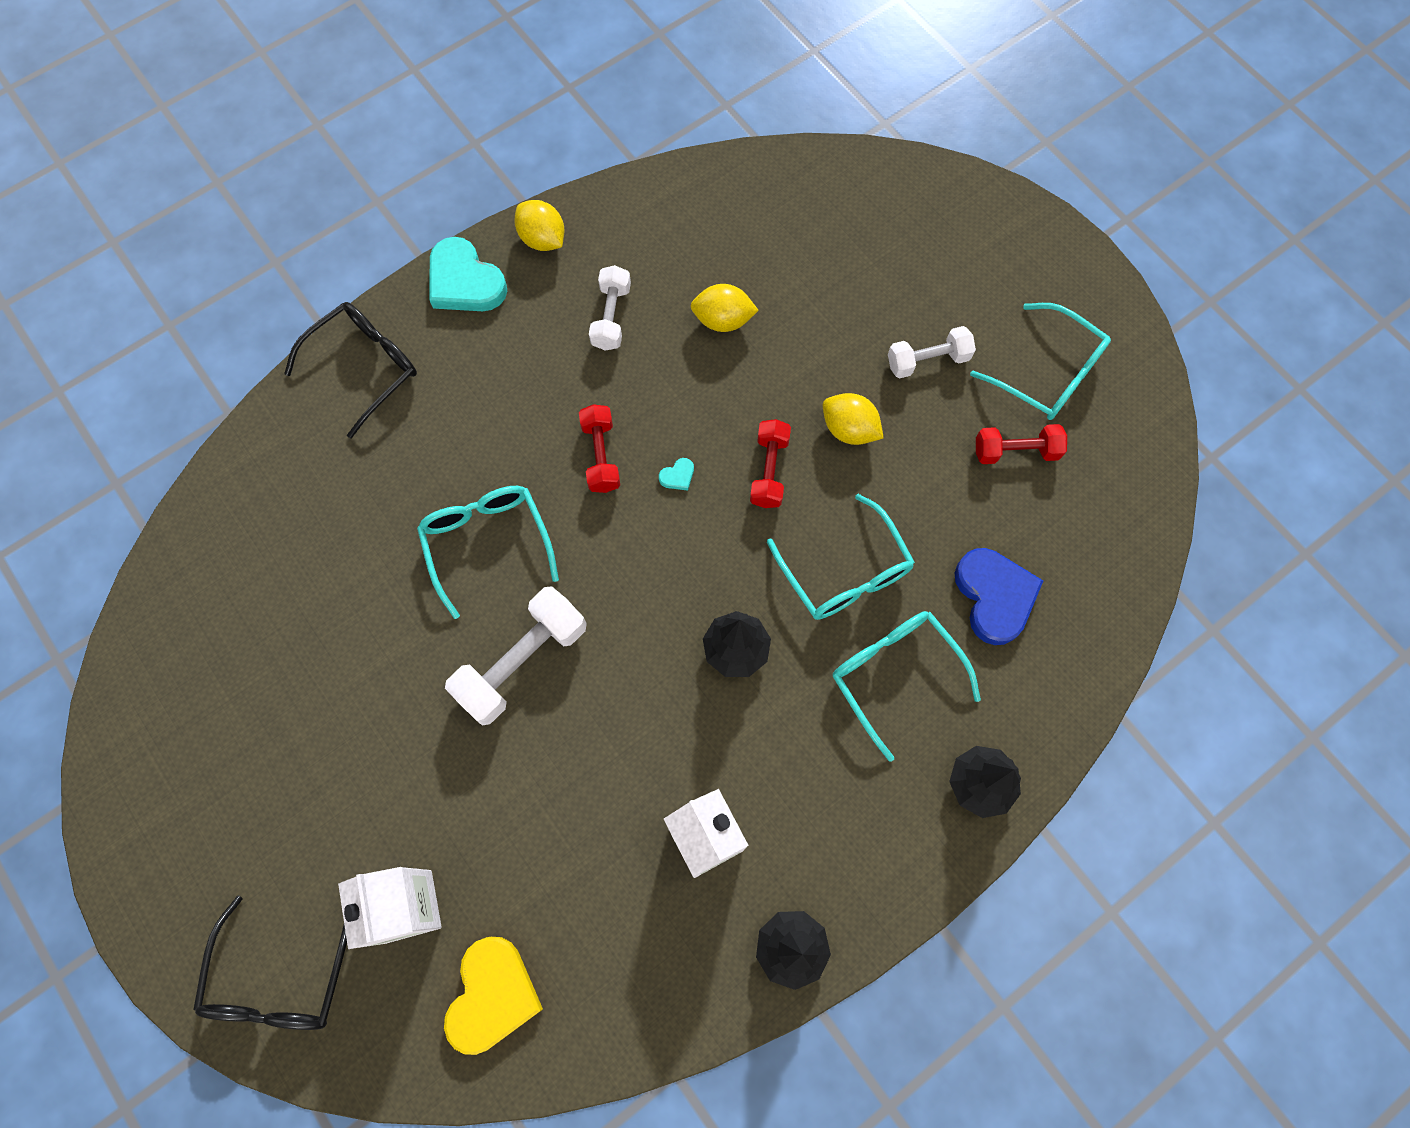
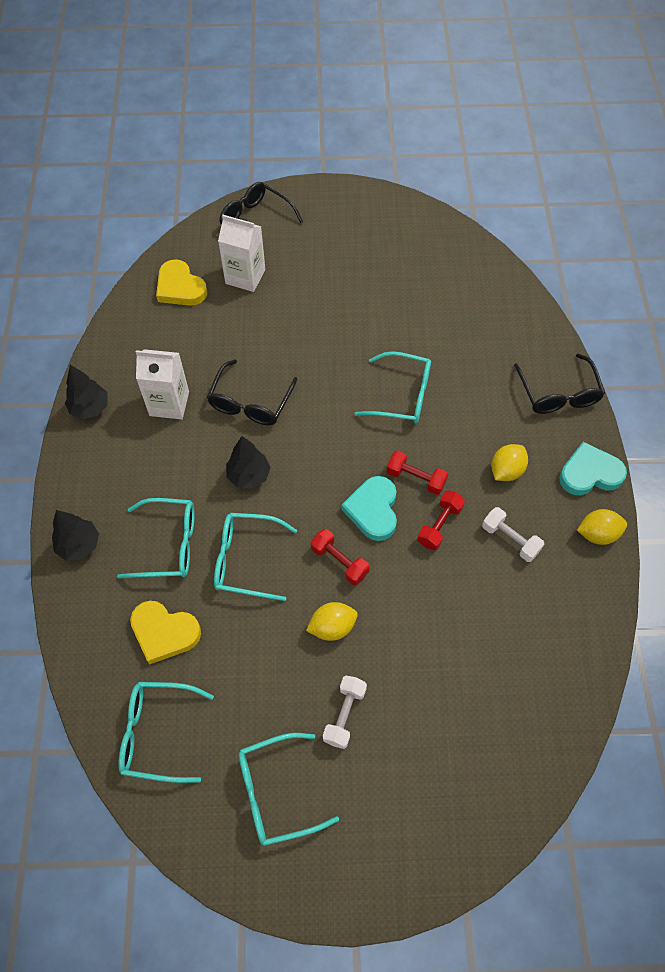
camera: 125 degrees right, 10 degrees down
white dumbbell [445,586,587,725] -> none
turquoise heart [659,458,694,491] -> turquoise heart [341,476,397,541], size x2.46
yellow lemon [690,284,759,332] -> yellow lemon moved to [491,444,528,481]
blue heart [954,548,1043,645] -> yellow heart [130,601,201,665]
red dumbbell [976,424,1067,464] -> red dumbbell moved to [417,490,465,550]
none -> turquoise glasses [119,682,214,783]
none -> black glasses [207,359,298,425]

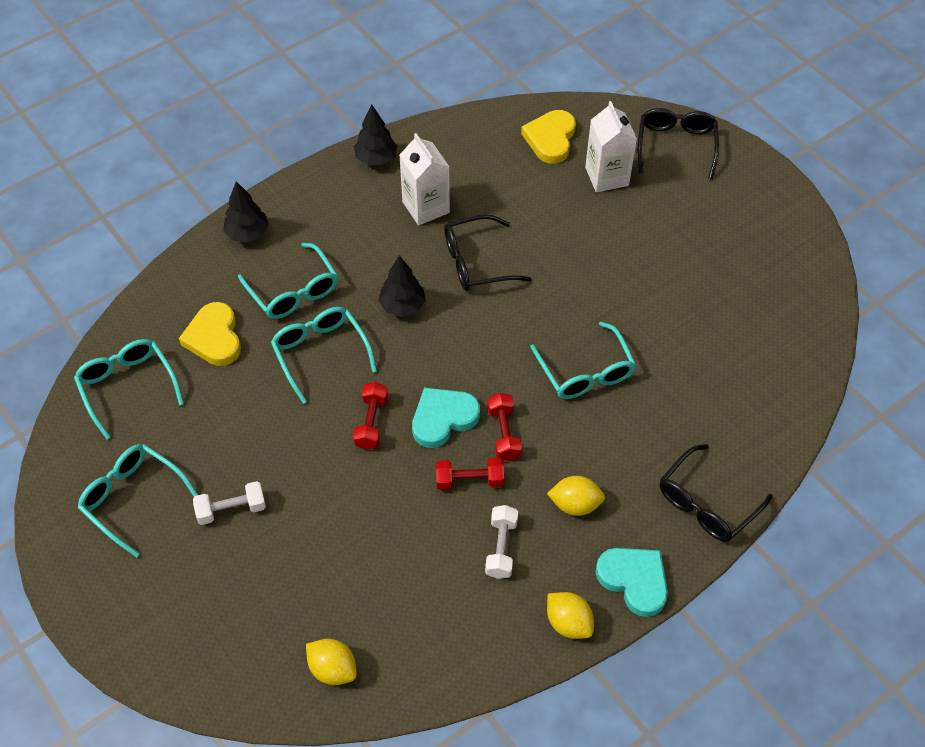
camera: 55 degrees right, 5 degrees down
yellow lemon [306,602,358,641] -> yellow lemon moved to [306,639,357,685]

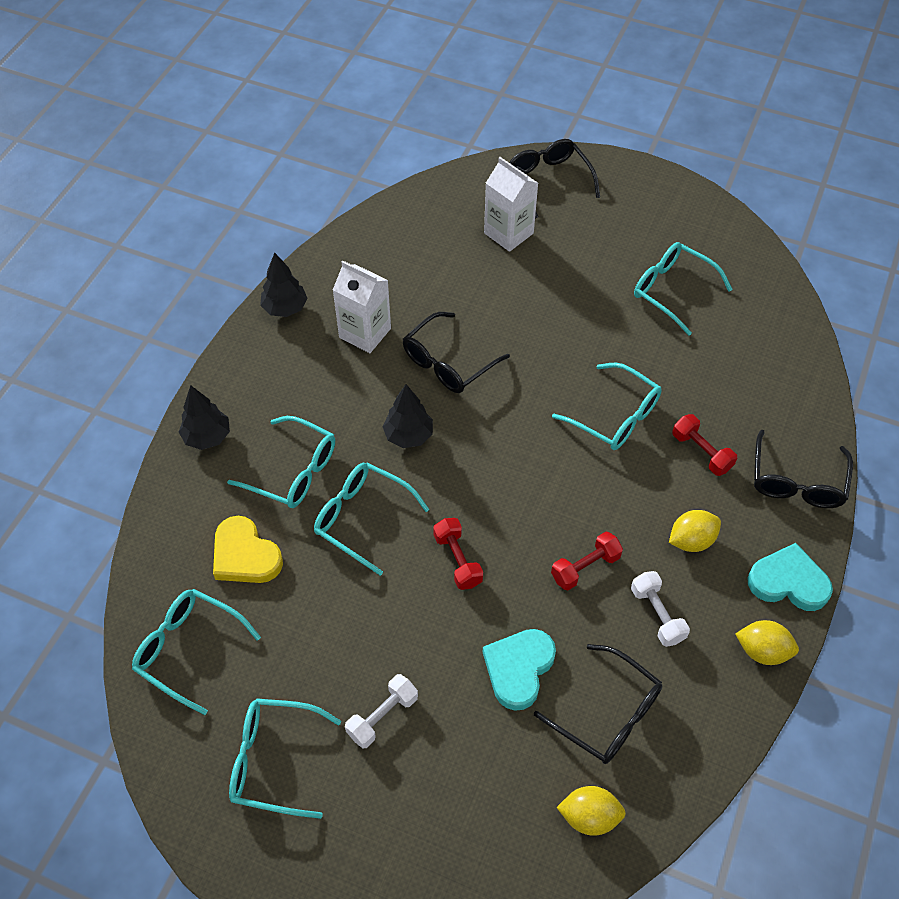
camera: 30 degrees left, 0 degrees up
turquoise heart [412,388,480,448] -> turquoise heart moved to [483,629,556,711]
red dumbbell [488,393,522,461] -> red dumbbell moved to [672,414,737,476]
yellow heart [521,110,576,164] -> none
none -> black glasses [534,644,662,764]
none -> turquoise glasses [634,242,733,336]

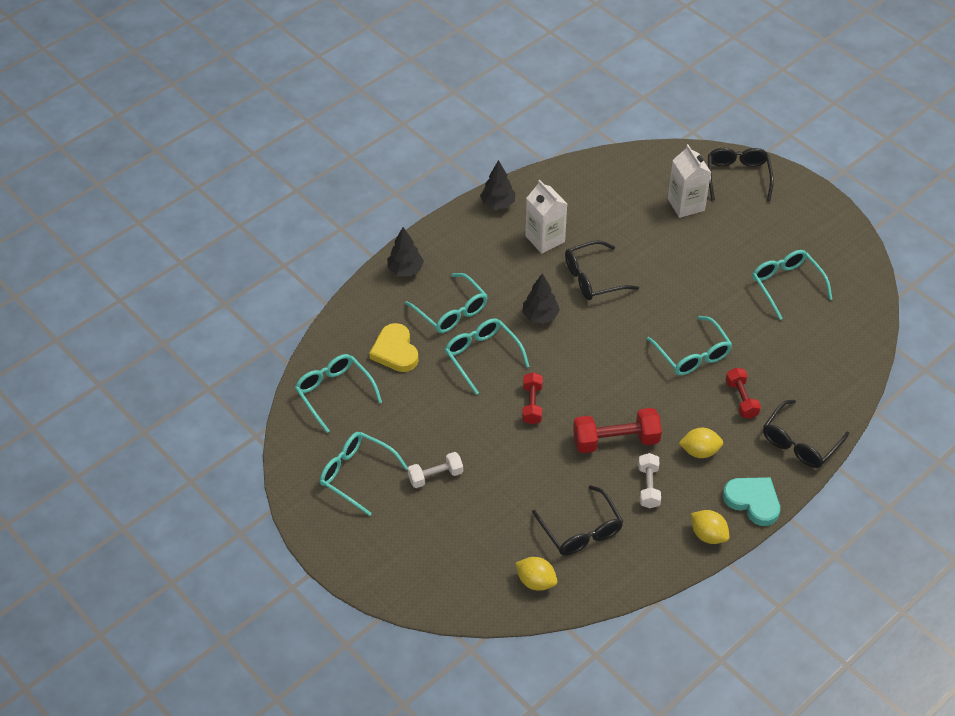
camera: 25 degrees right, 5 degrees down
turquoise heart [483,629,556,711] -> none
red dumbbell [551,532,623,590] -> red dumbbell [573,408,662,453], size x1.60

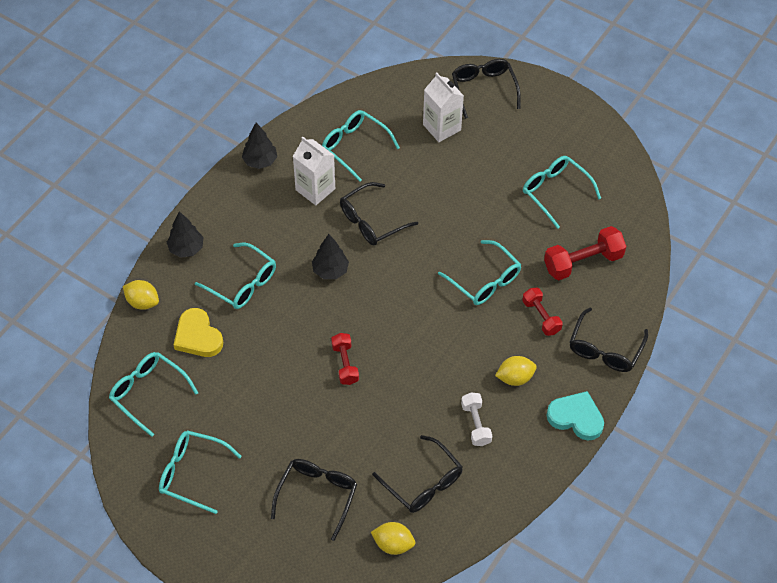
camera: 15 degrees left, 5 degrees up
white dumbbell [408,452,463,488] -> none
turquoise glasses [445,318,530,395] -> turquoise glasses moved to [322,110,400,182]
red dumbbell [573,408,662,453] -> red dumbbell moved to [544,226,626,280]
yellow lemon [691,510,729,544] -> yellow lemon moved to [123,280,159,310]
none -> black glasses [271,459,357,541]

